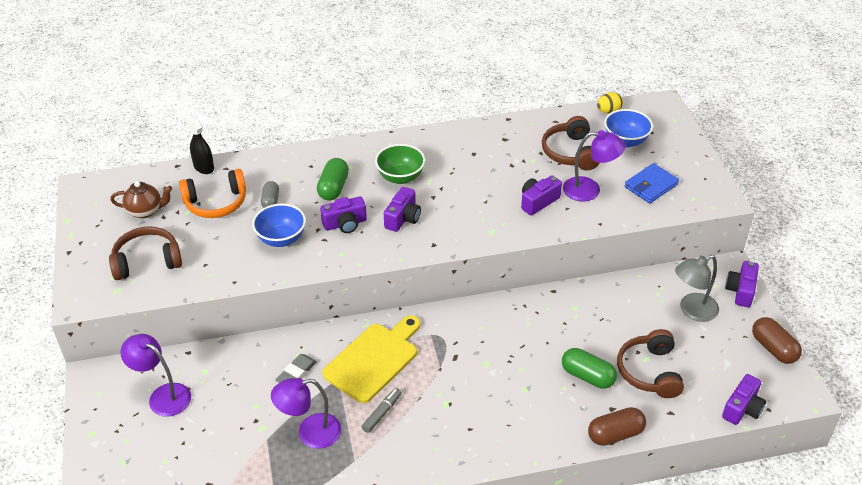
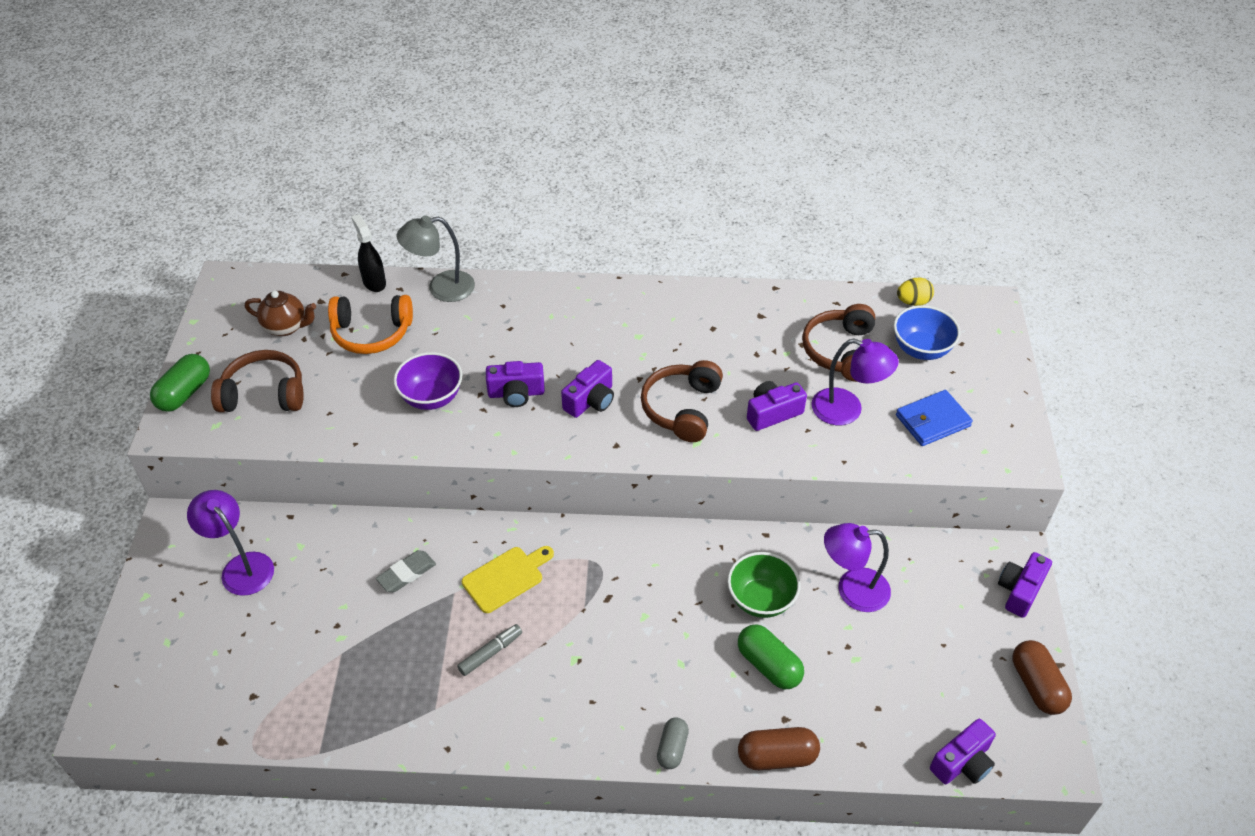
camera: 15 degrees right, 5 degrees up
blue bowl [252,204,306,247] -> purple bowl [393,352,462,410]
grey capsule [261,181,279,208] -> grey capsule moved to [657,718,689,769]
purple lamp [271,378,341,449] -> purple lamp moved to [824,523,891,612]
green capsule [317,158,349,201] -> green capsule moved to [150,354,210,412]
yellow cutting board [322,315,421,403] -> yellow cutting board [462,546,554,613], size x0.64
green bowl [375,144,425,184] -> green bowl moved to [728,552,801,618]
brown headphones [617,329,684,398] -> brown headphones moved to [641,360,723,442]
grey lamp [675,255,719,322] -> grey lamp moved to [397,216,475,302]

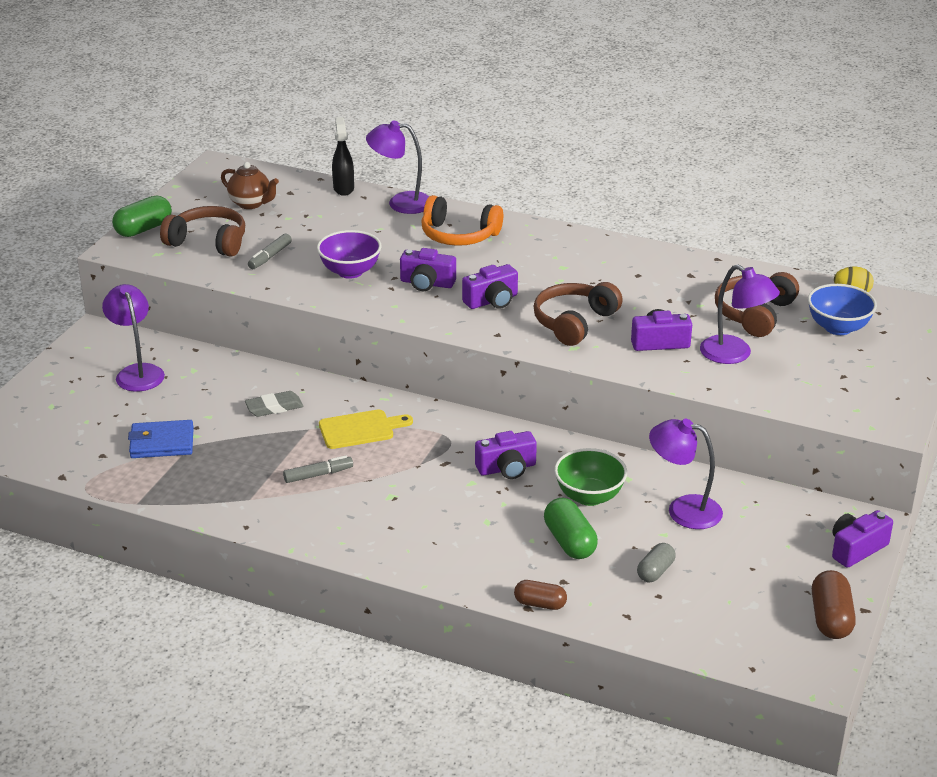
camera: 20 degrees right, 15 degrees down
orange headphones [328,295,413,354] -> orange headphones moved to [422,195,503,246]
grey lamp [397,216,475,302] -> purple lamp [366,120,429,214]
grey capsule [657,718,689,769] -> grey capsule moved to [637,543,675,582]
brown capsule [738,727,820,770] -> brown capsule [514,580,567,610], size x0.66
blue wallet [896,390,973,446] -> blue wallet moved to [128,420,194,458]
purple camera [930,719,996,784] -> purple camera moved to [475,431,537,479]
none -> grey marker [248,233,292,269]

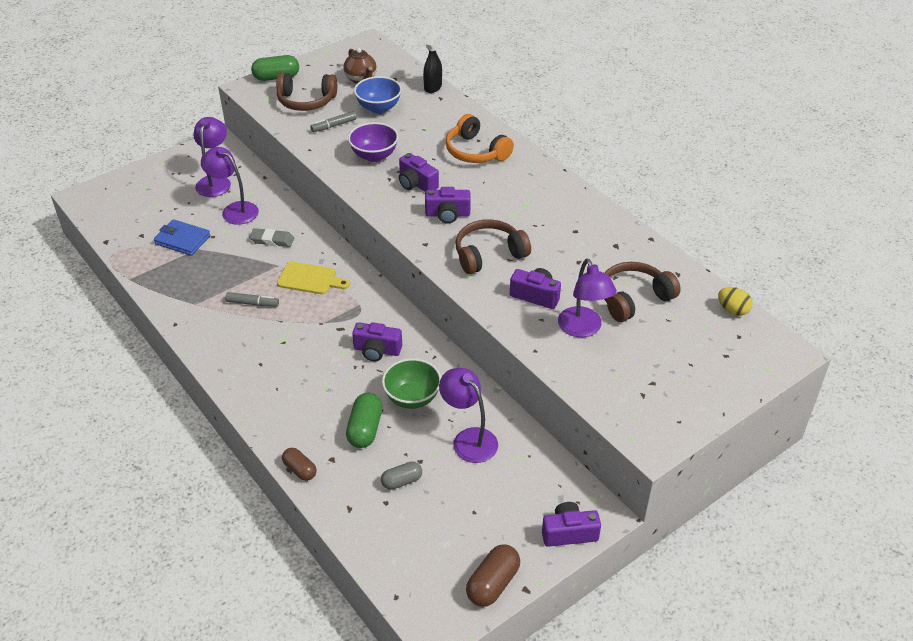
camera: 30 degrees right, 10 degrees up
brown headphones [160,206,245,257] -> brown headphones turned 135 degrees clockwise [276,73,337,111]
purple lamp [366,120,429,214] -> purple lamp moved to [201,147,259,225]
blue bowl [808,284,877,335] -> blue bowl moved to [354,76,402,114]

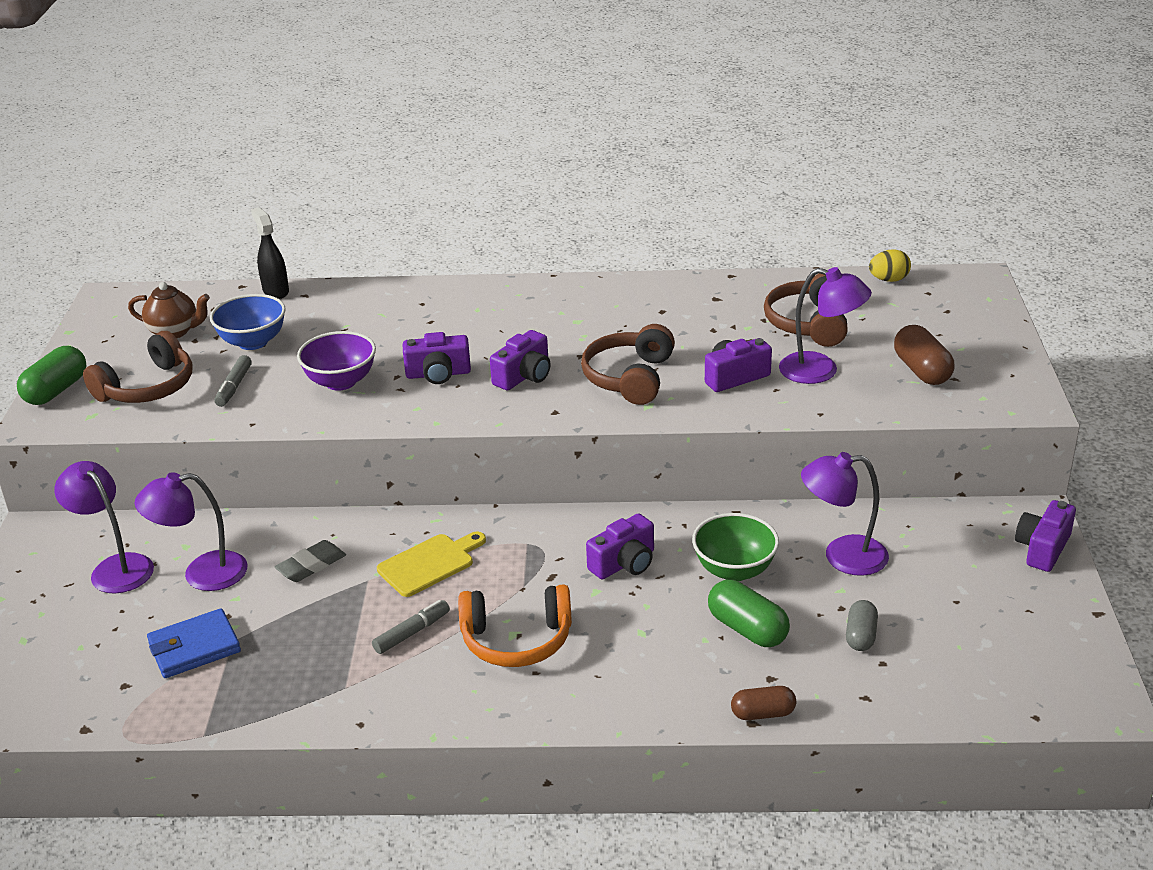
camera: 50 degrees left, 10 degrees down
orange headphones [446,114,514,163] -> orange headphones moved to [458,585,572,667]
brown capsule [466,545,520,607] -> brown capsule moved to [894,325,955,385]

